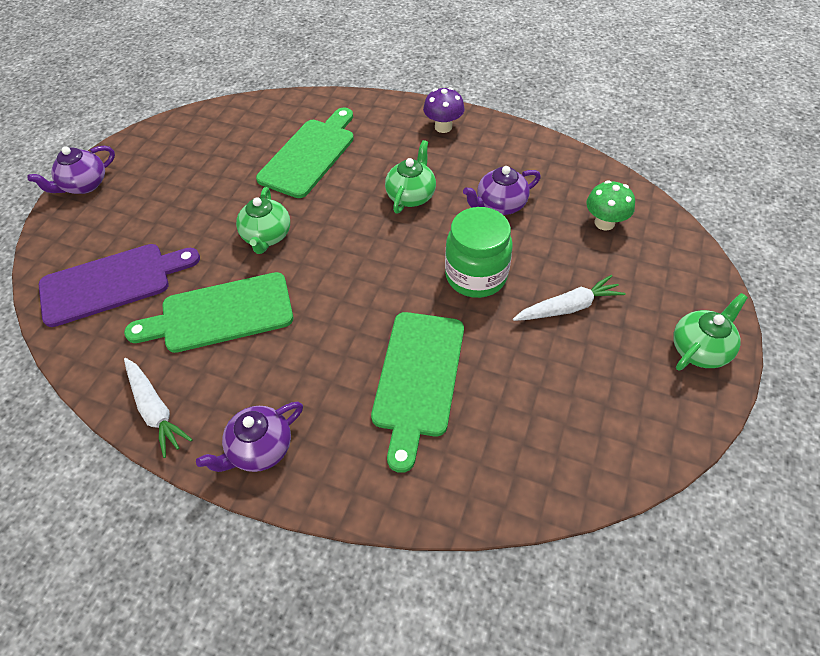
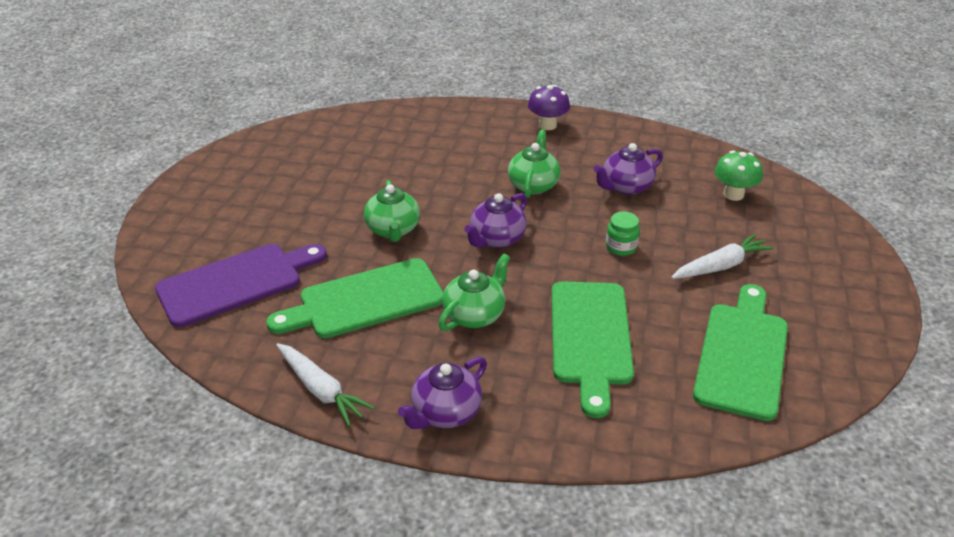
camera: 10 degrees left, 15 degrees down
purple teapot [27,146,115,194] -> purple teapot moved to [464,193,527,248]
green cutting board [256,108,354,198] -> green cutting board moved to [693,284,788,421]
green jar [445,207,513,298] -> green jar [606,212,640,256], size x0.49
green teapot [673,293,748,371] -> green teapot moved to [439,254,510,331]

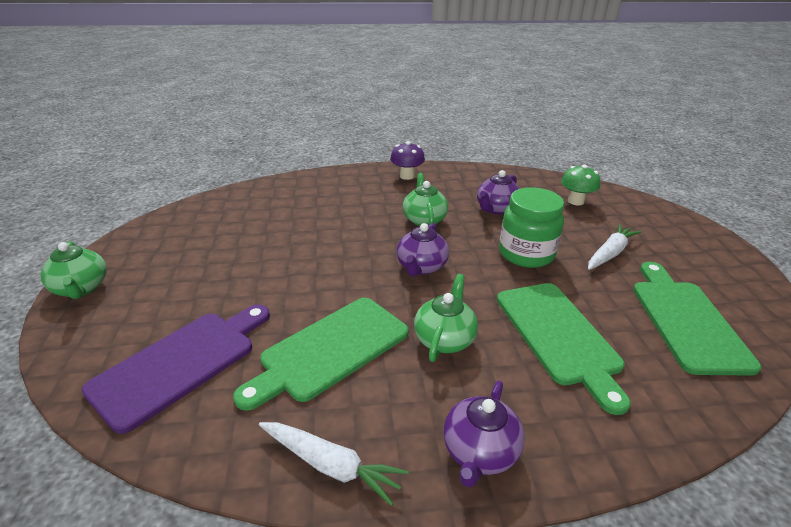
camera: 20 degrees left, 5 degrees down
green teapot [364,180,420,242] -> green teapot moved to [41,241,107,299]
green jar [606,212,640,256] -> green jar [499,187,564,268], size x2.04

